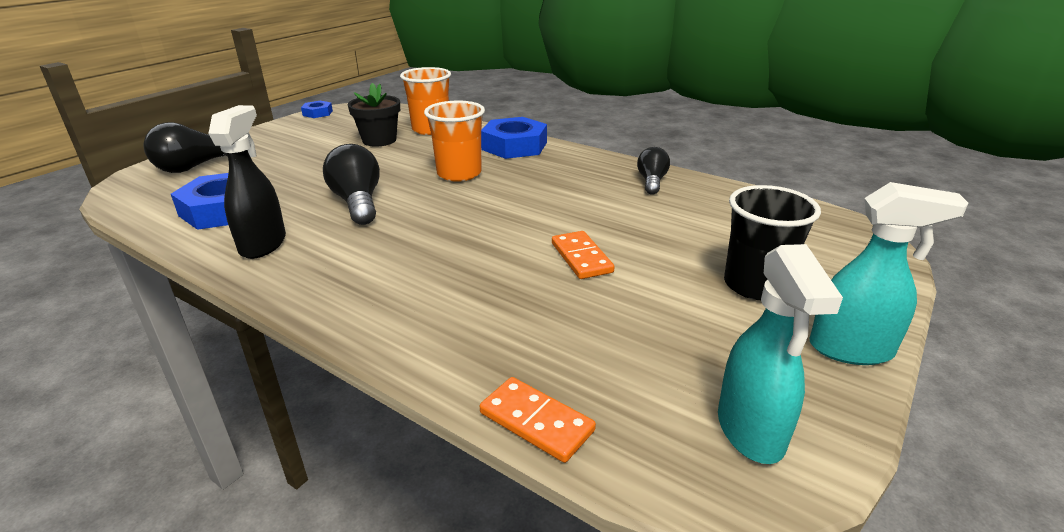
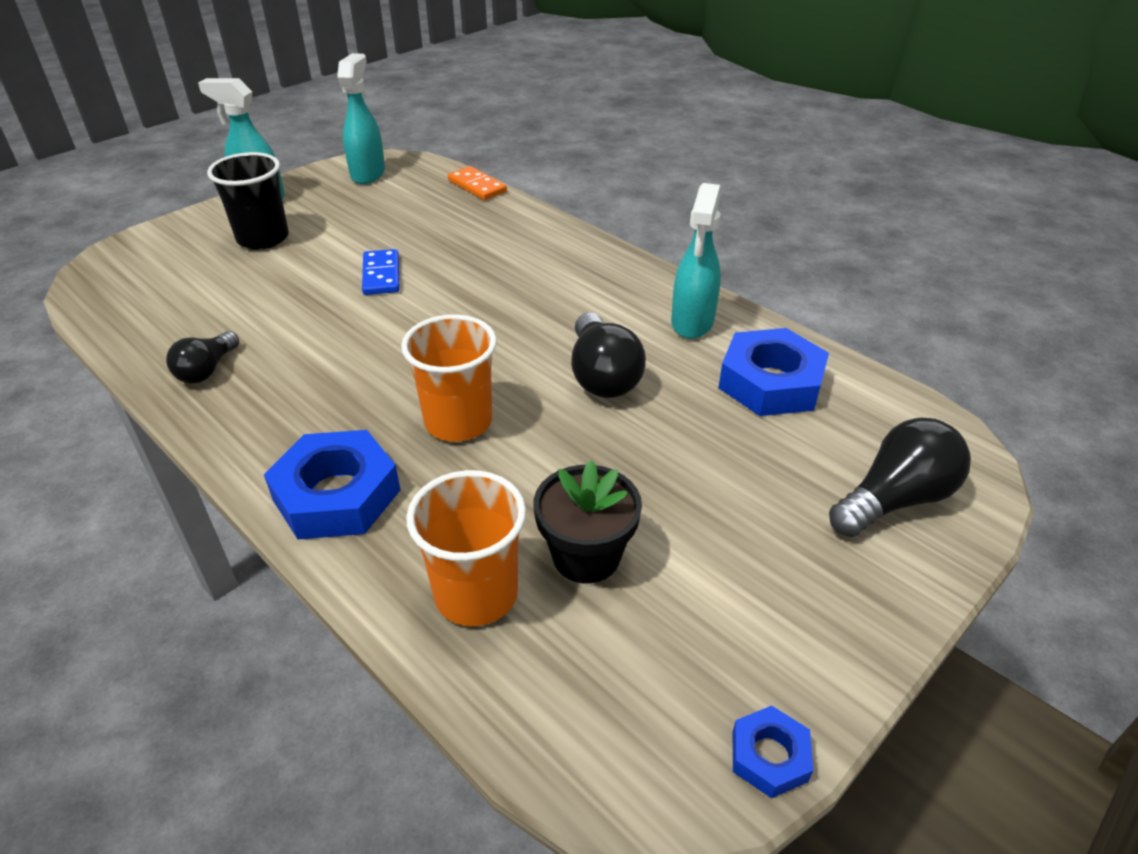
camera: 170 degrees left, 10 degrees up
black spray bottle [208,105,286,259] -> turquoise spray bottle [671,183,721,339]
orange domino [552,231,614,279] -> blue domino [362,249,400,295]

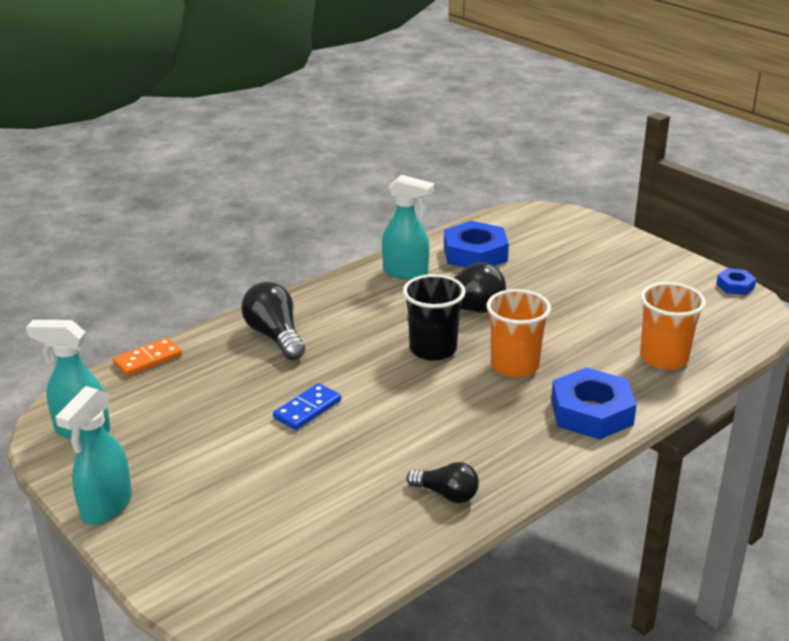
camera: 85 degrees left, 10 degrees down
black cup [207,152,289,249] -> black cup moved to [403,274,466,361]
blue domino [362,249,400,295] -> blue domino turned 45 degrees counterclockwise [273,383,341,430]
black flower pot [533,460,642,584] -> none
black light bulb [829,418,971,537] -> black light bulb moved to [241,282,305,360]

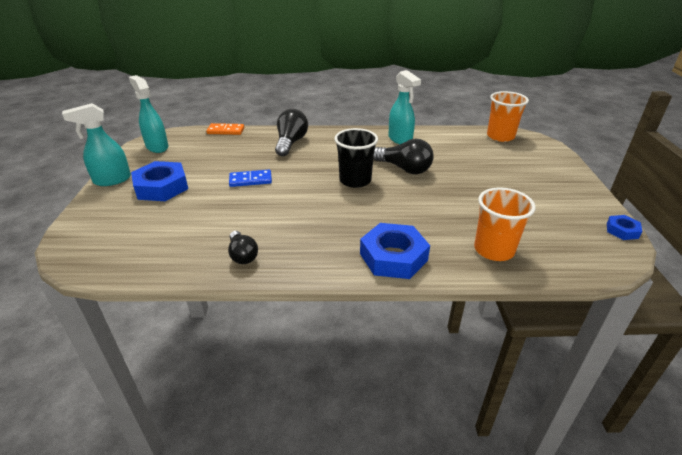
camera: 40 degrees right, 5 degrees up
blue nut [444,221,509,268] -> blue nut moved to [131,161,188,201]
orange cup [486,289,551,378] -> orange cup moved to [487,91,529,142]

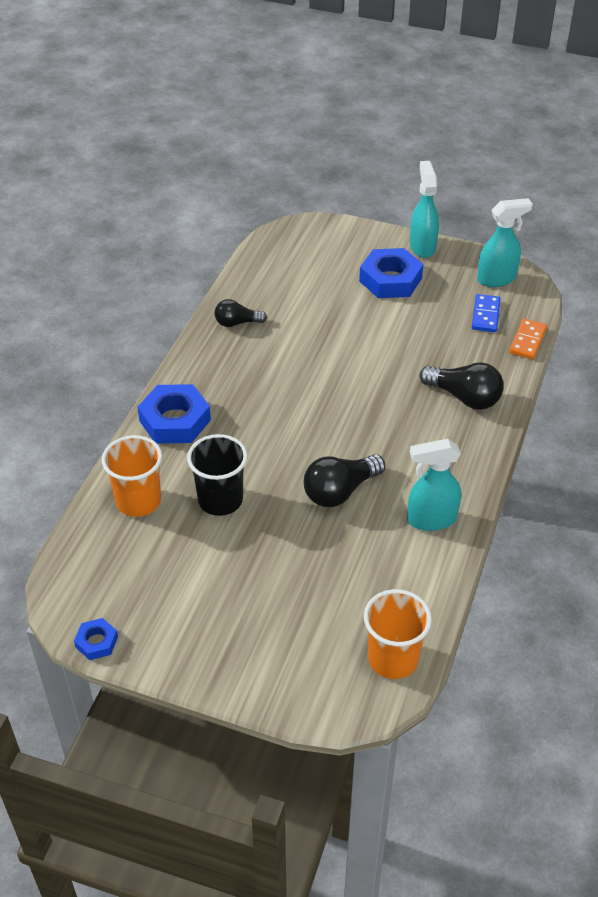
camera: 110 degrees right, 10 degrees up
blue domino [229,170,272,187] -> blue domino moved to [472,294,501,332]
black cup [334,128,378,188] -> black cup moved to [187,434,248,516]

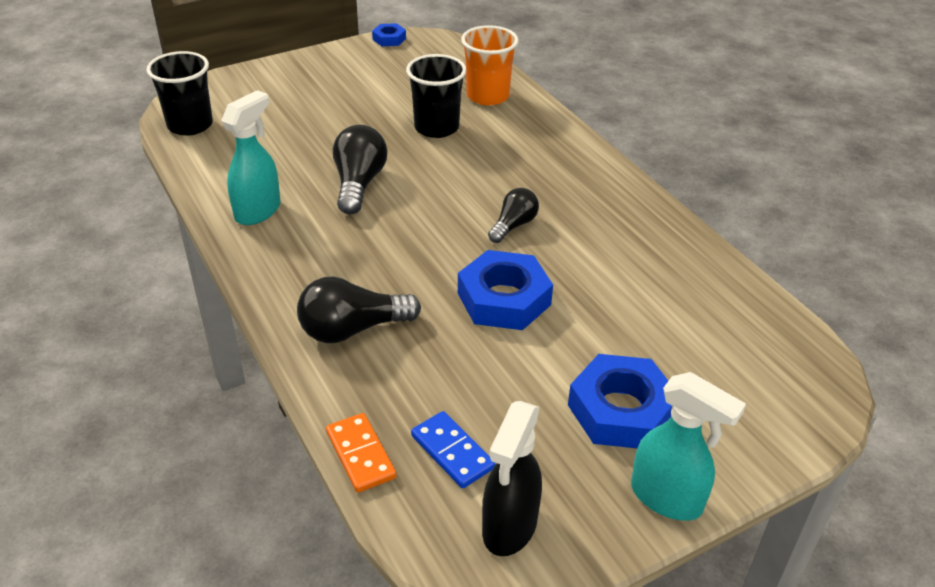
camera: 130 degrees right, 5 degrees down
blue nut [137,384,211,444] -> blue nut moved to [458,250,553,330]
black light bulb [215,299,267,327] -> black light bulb moved to [488,188,539,243]
orange cup [364,589,432,679] -> black cup [147,51,213,136]
turquoise spray bottle [477,198,533,287] -> black spray bottle [482,401,542,556]

